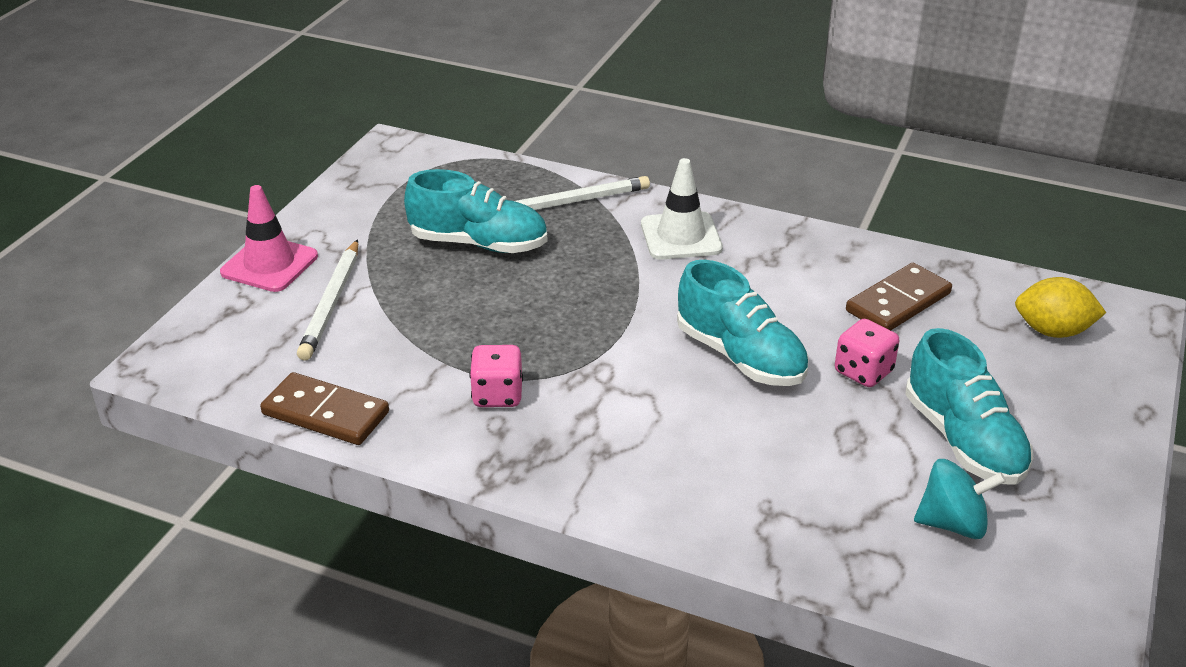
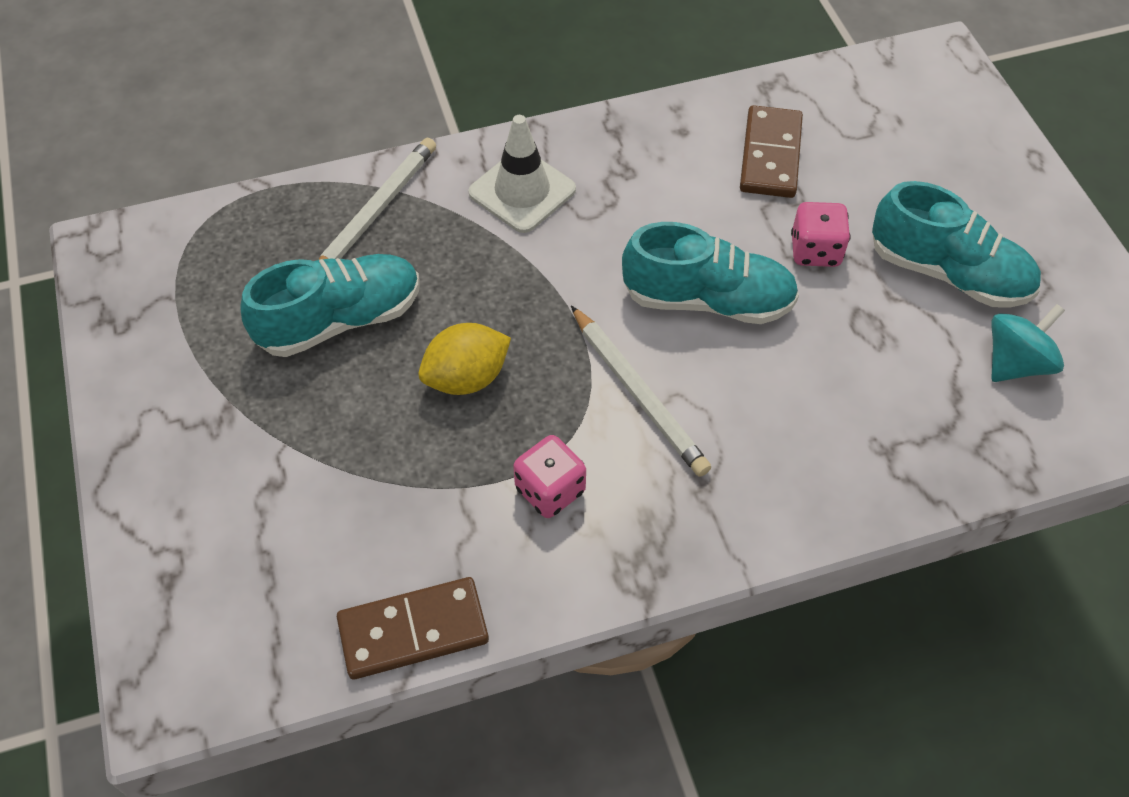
camera: 40 degrees left, 20 degrees up
pink traffic cone [220,185,318,292] -> none
white pencil [297,239,358,361] -> white pencil moved to [571,306,711,477]
yellow lemon [1015,277,1106,338] -> yellow lemon moved to [418,323,511,395]

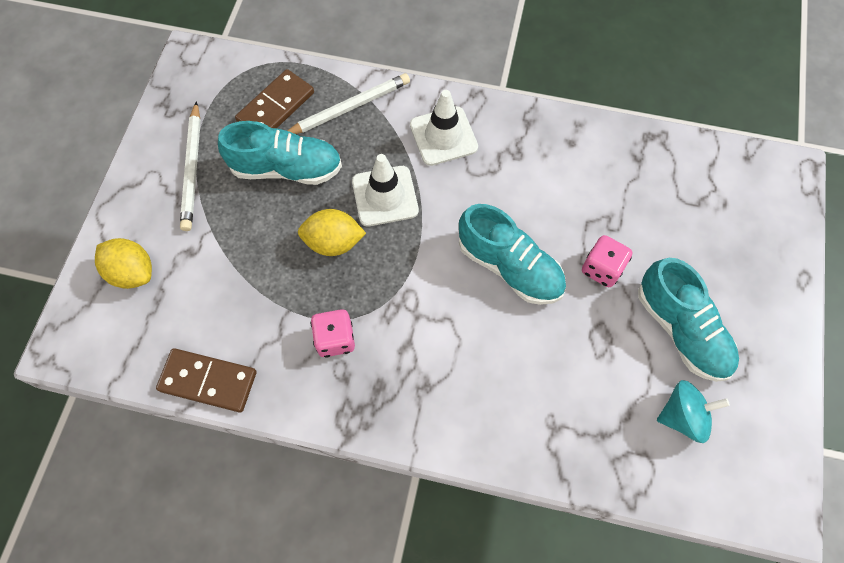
camera: 30 degrees right, 10 degrees up
white pencil [571,306,711,477] -> white pencil moved to [180,101,201,231]
brown domino [740,105,803,198] -> brown domino moved to [235,69,314,128]
none -> yellow lemon [95,238,152,289]
none -> white traffic cone [352,154,419,226]

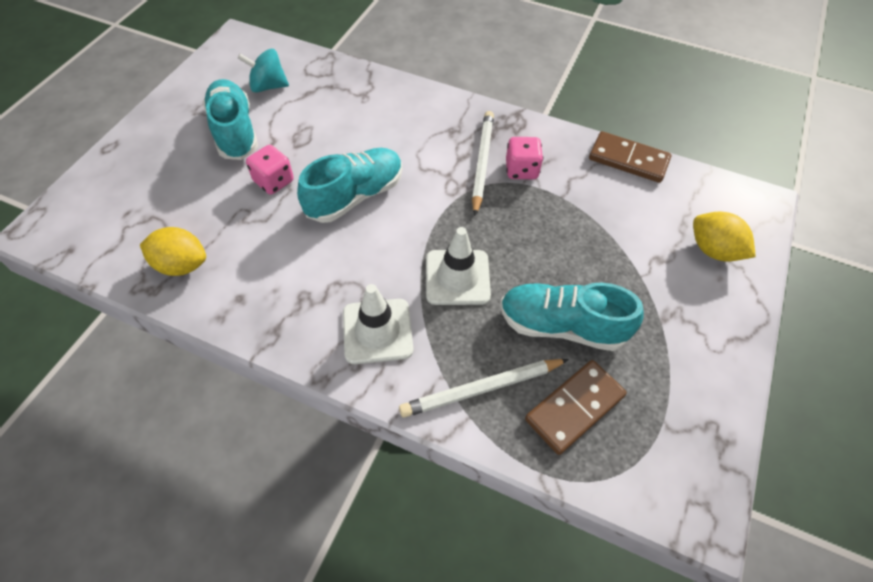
camera: 170 degrees left, 10 degrees down
white pencil [180,101,201,231] -> white pencil moved to [472,111,494,216]
yellow lemon [298,209,366,256] -> yellow lemon moved to [140,227,206,276]
turquoise shoe [459,204,566,305] -> turquoise shoe turned 90 degrees clockwise [297,148,402,223]

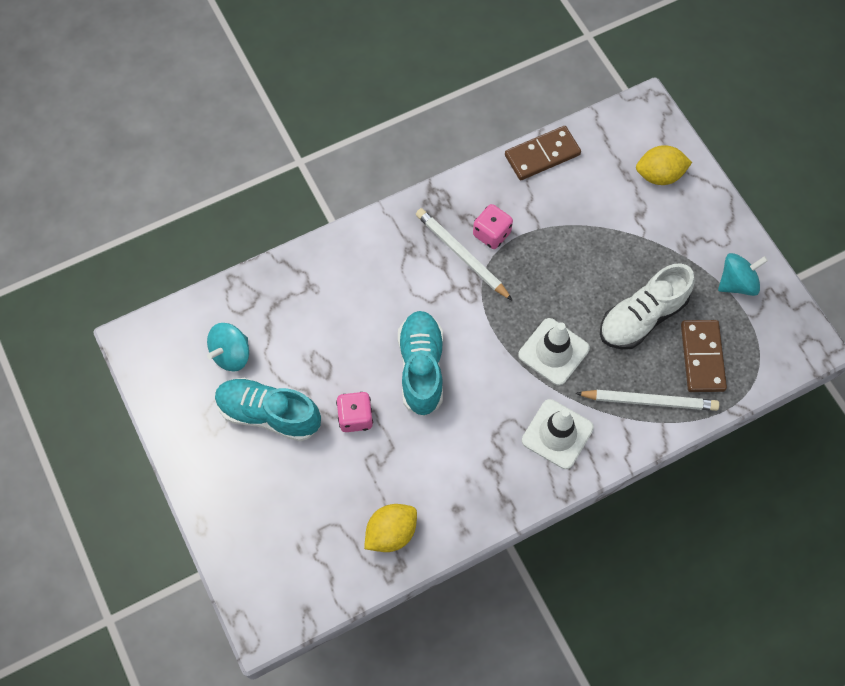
camera: 50 degrees left, 10 degrees up
white pencil [399,359,569,418] -> white pencil turned 105 degrees counterclockwise [575,390,720,411]
turquoise shoe [500,283,644,351] -> white shoe [600,263,695,349]
none -> turquoise spinning top [718,253,768,296]

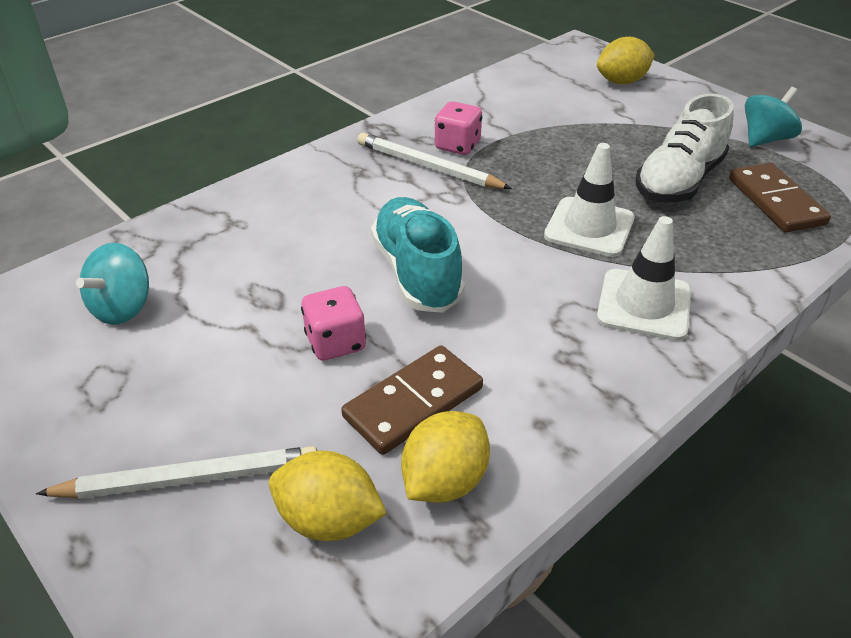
camera: 15 degrees left, 25 degrees down
turquoise shoe [215,378,321,442] -> none
brown domino [505,126,581,180] -> brown domino moved to [341,345,483,455]
white pencil [575,390,720,411] -> white pencil moved to [36,446,318,499]
none -> yellow lemon [269,451,387,541]

